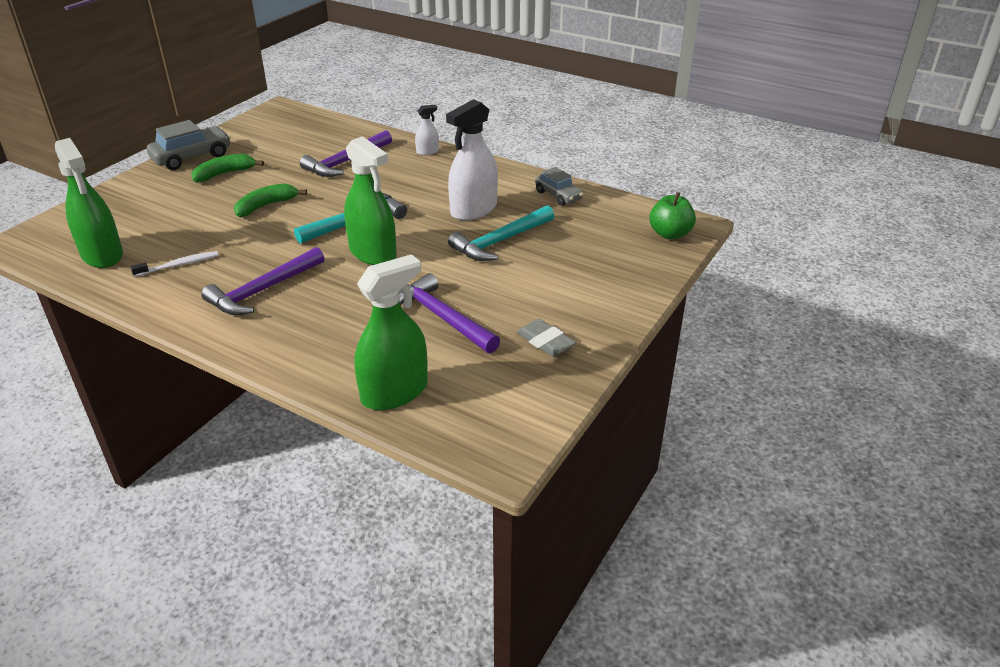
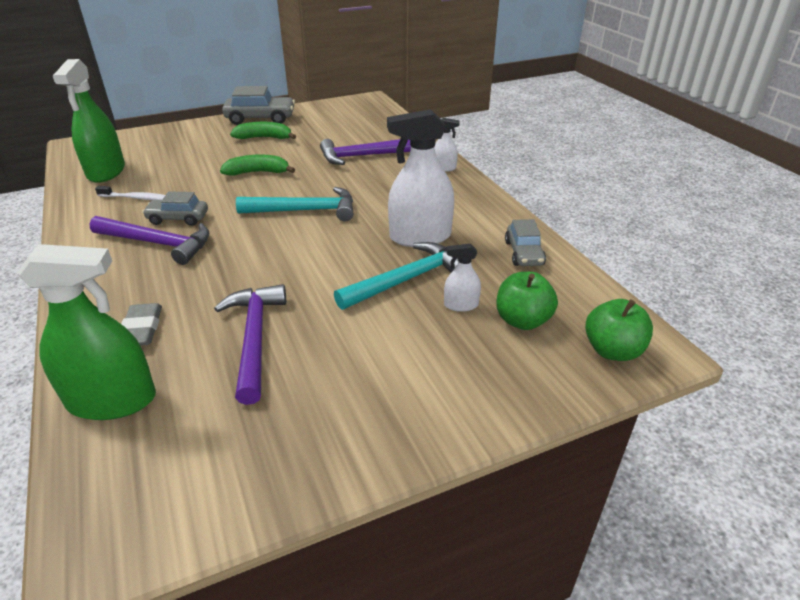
camera: 35 degrees right, 0 degrees up
purple hammer [201,247,325,316] -> purple hammer turned 150 degrees counterclockwise [89,216,210,265]
green spray bottle [344,136,397,265] -> none
turquoise hammer [448,205,554,261] -> turquoise hammer turned 150 degrees clockwise [334,242,458,310]
grey eraser [517,319,576,357] -> grey eraser moved to [121,303,162,346]
none -> grey car [142,191,208,226]
none -> white spray bottle [444,244,481,312]
none -> green apple [496,272,558,330]

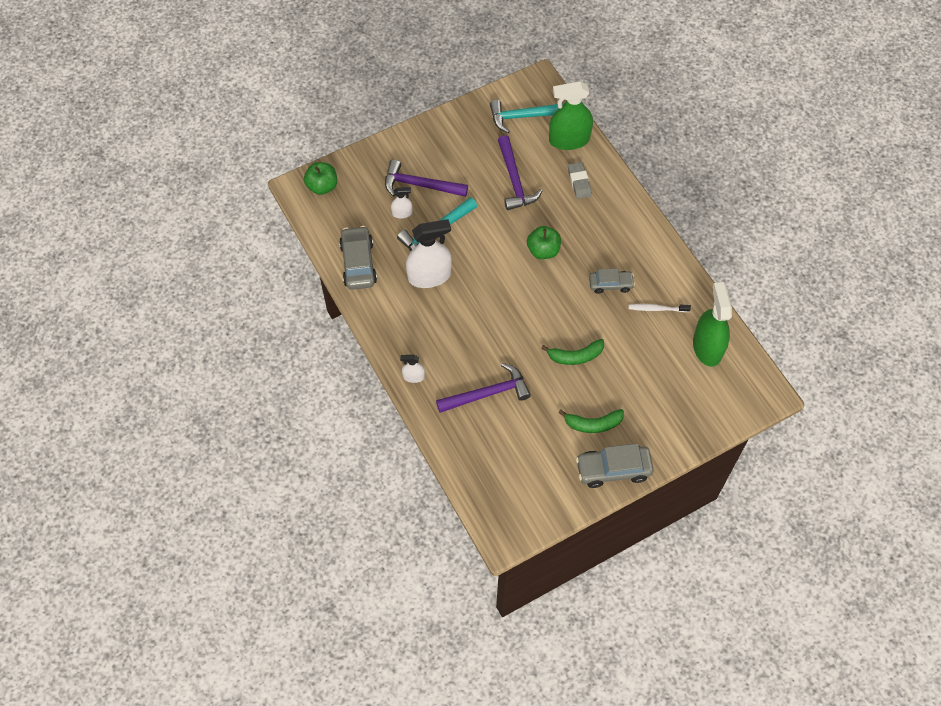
camera: 175 degrees right, 25 degrees up
purple hammer [89,216,210,265] -> purple hammer moved to [385,159,468,197]
turquoise hammer [236,187,353,221] -> turquoise hammer moved to [490,100,565,133]
green apple [496,272,558,330] -> green apple moved to [527,226,561,259]
grey car [505,219,546,266] -> grey car [339,226,377,290], size x1.56

